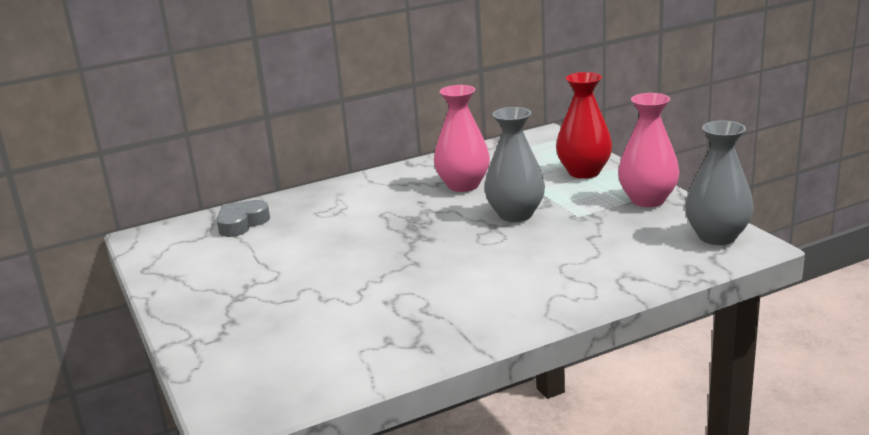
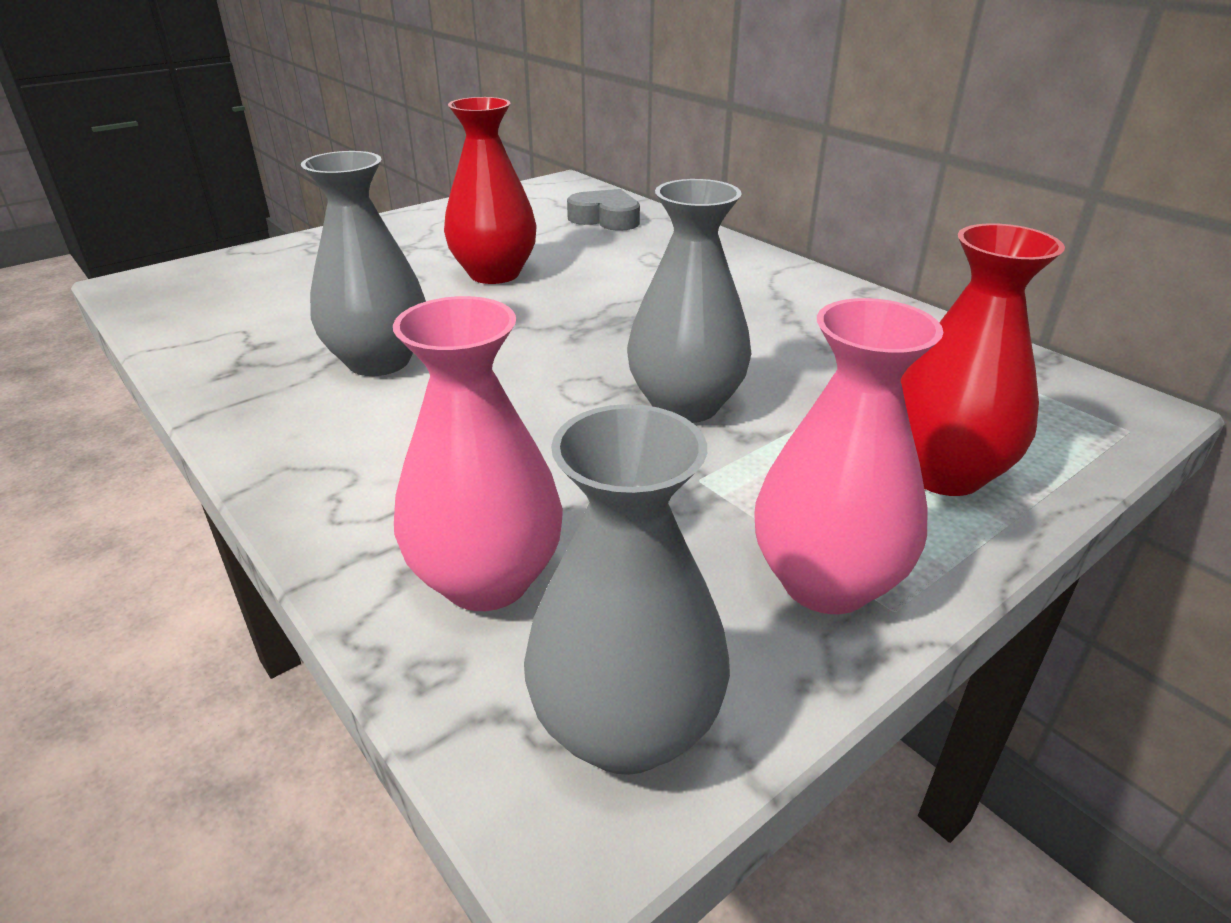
camera: 75 degrees right, 10 degrees up
pink vase [434,85,490,192] -> pink vase moved to [393,296,563,611]
none -> grey vase [301,151,426,376]
none -> red vase [444,97,537,284]

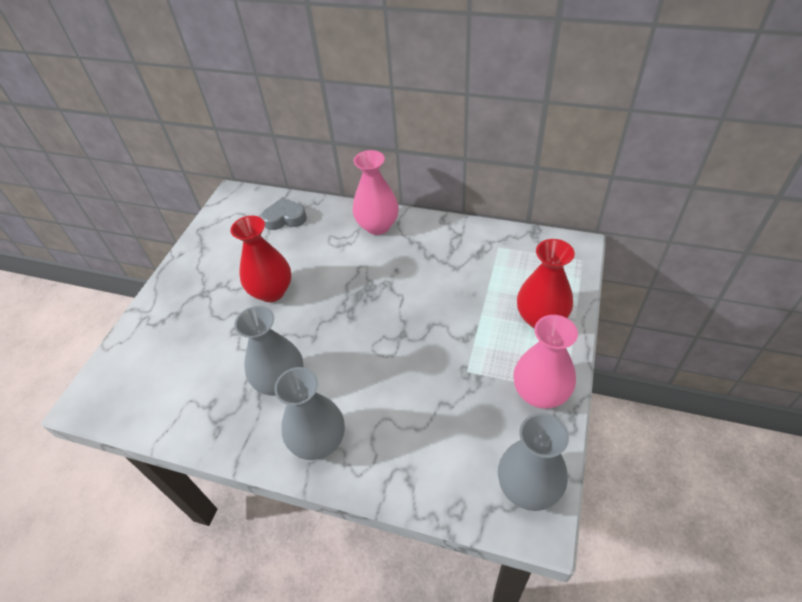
camera: 30 degrees left, 15 degrees up
pink vase [393,296,563,611] -> pink vase moved to [352,150,399,235]
grey vase [627,179,751,423] -> grey vase moved to [274,367,345,460]

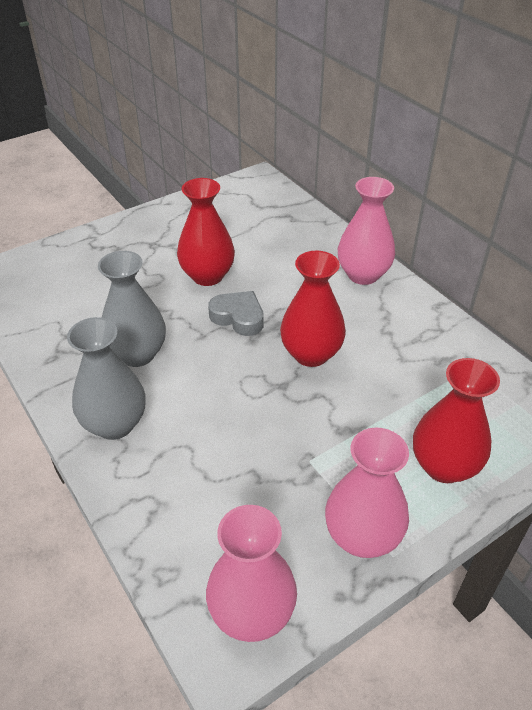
camera: 35 degrees right, 5 degrees down
grey heart [261,197,307,230] -> grey heart moved to [208,291,264,336]
grey vase [498,413,569,511] -> pink vase [206,505,297,642]
none -> red vase [280,251,346,367]

